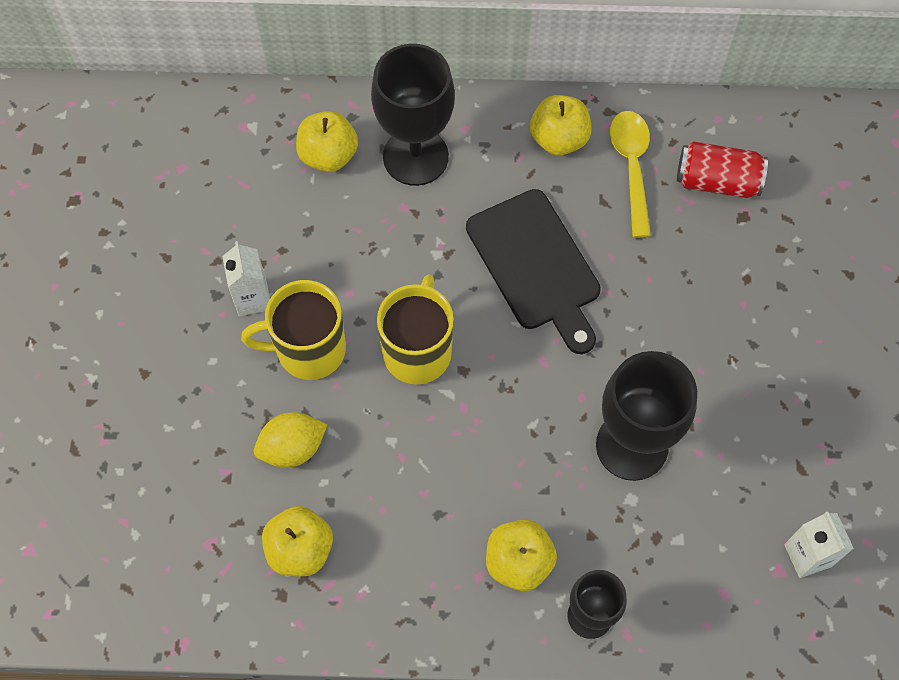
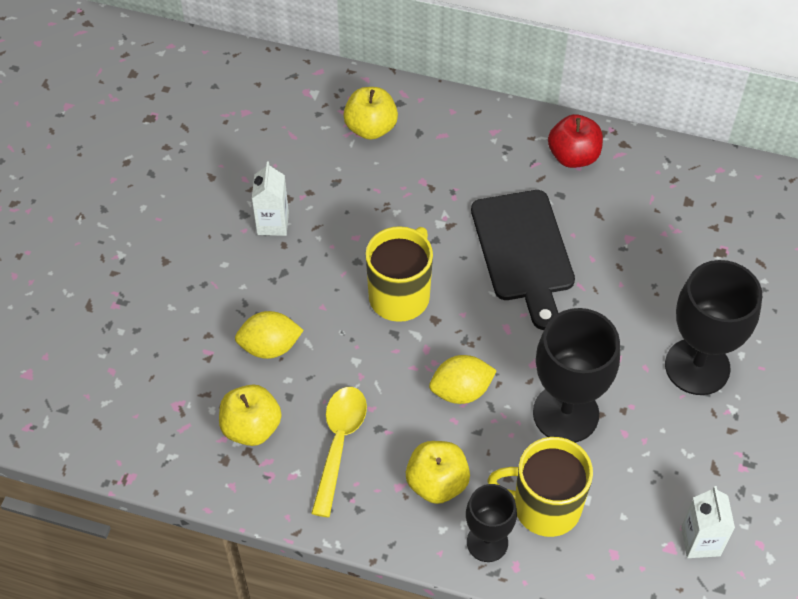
camera: 15 degrees right, 10 degrees down
yellow mug [241,280,346,380] -> yellow mug moved to [487,437,593,537]
black goblet [371,44,455,186] -> black goblet moved to [665,260,762,395]
yellow apple [530,95,592,155] -> red apple [548,114,603,168]
yellow spoon [610,111,651,238] -> yellow spoon moved to [311,387,367,517]
red can [677,141,768,198] -> none
none -> yellow lemon [429,355,497,404]

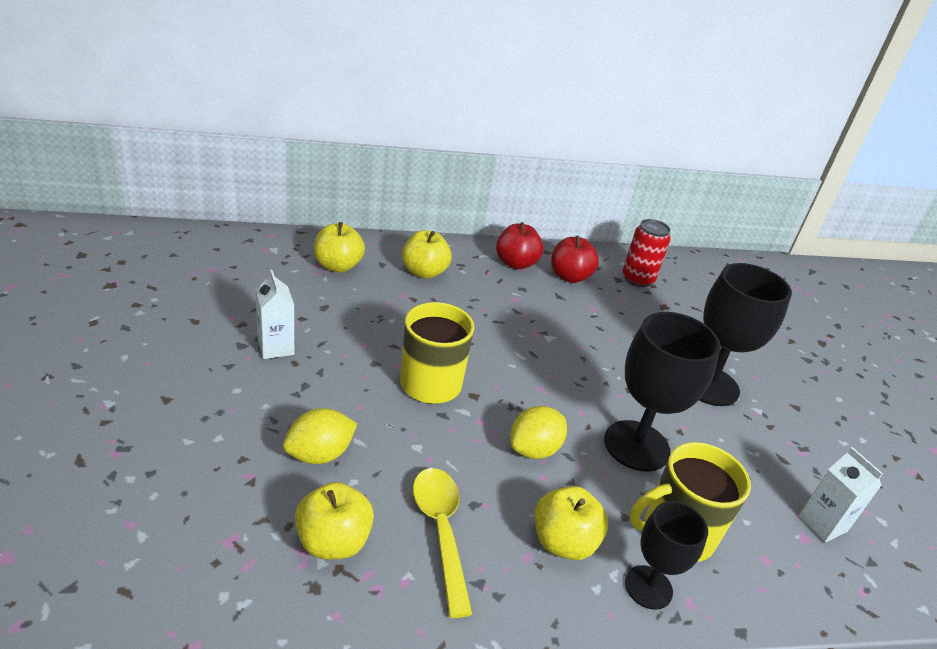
camera: 30 degrees left, 20 degrees down
black cutting board [471,190,575,330] -> none
none -> yellow apple [402,230,452,279]
none -> red apple [551,236,599,283]
none -> red can [623,219,671,287]

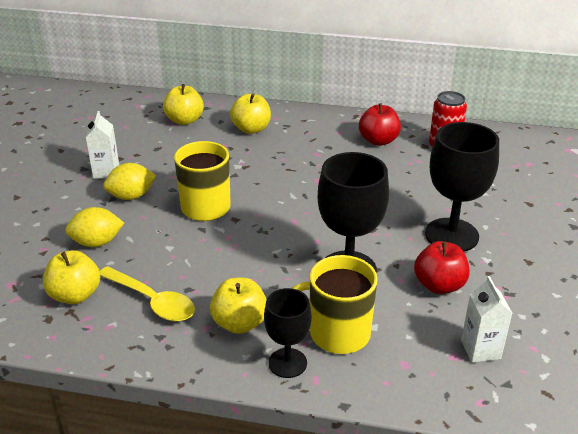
camera: 25 degrees right, 0 degrees up
yellow spoon [413,468,473,618] -> yellow spoon turned 120 degrees clockwise [100,266,195,321]
red apple [496,222,543,270] -> red apple moved to [414,241,469,294]
yellow lemon [510,406,567,459] -> yellow lemon moved to [103,163,156,200]

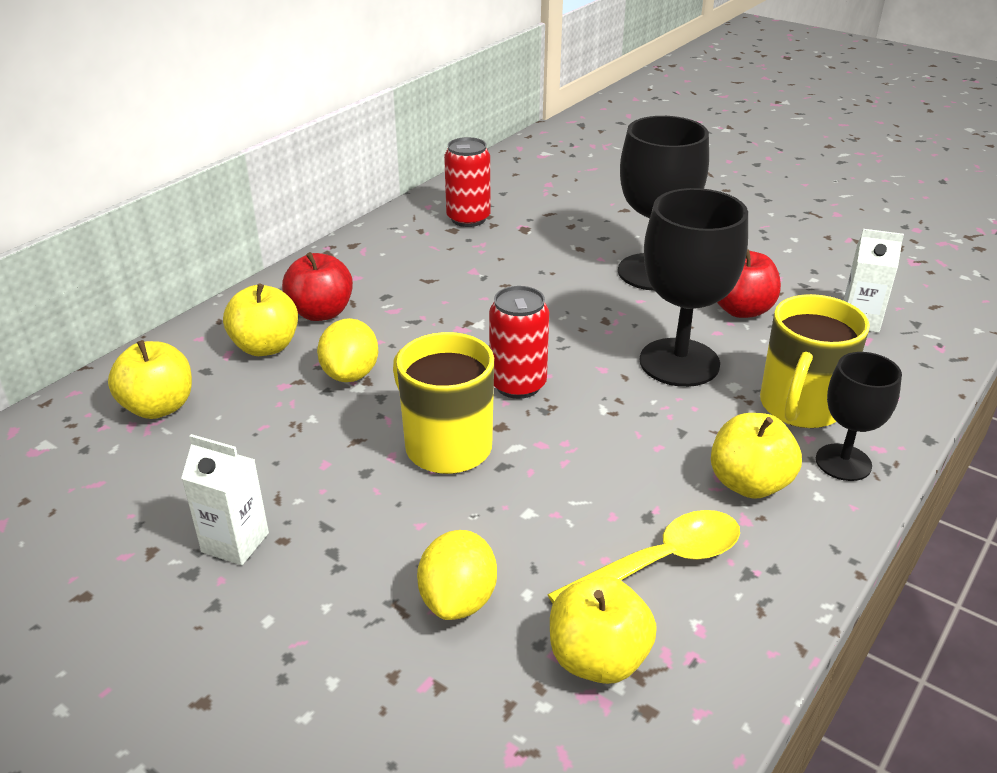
camera: 65 degrees left, 0 degrees up
yellow lemon [103,163,156,200] -> yellow lemon moved to [317,318,378,382]
red apple [359,103,401,146] -> red apple moved to [282,252,353,321]
none -> red can [489,286,549,399]

